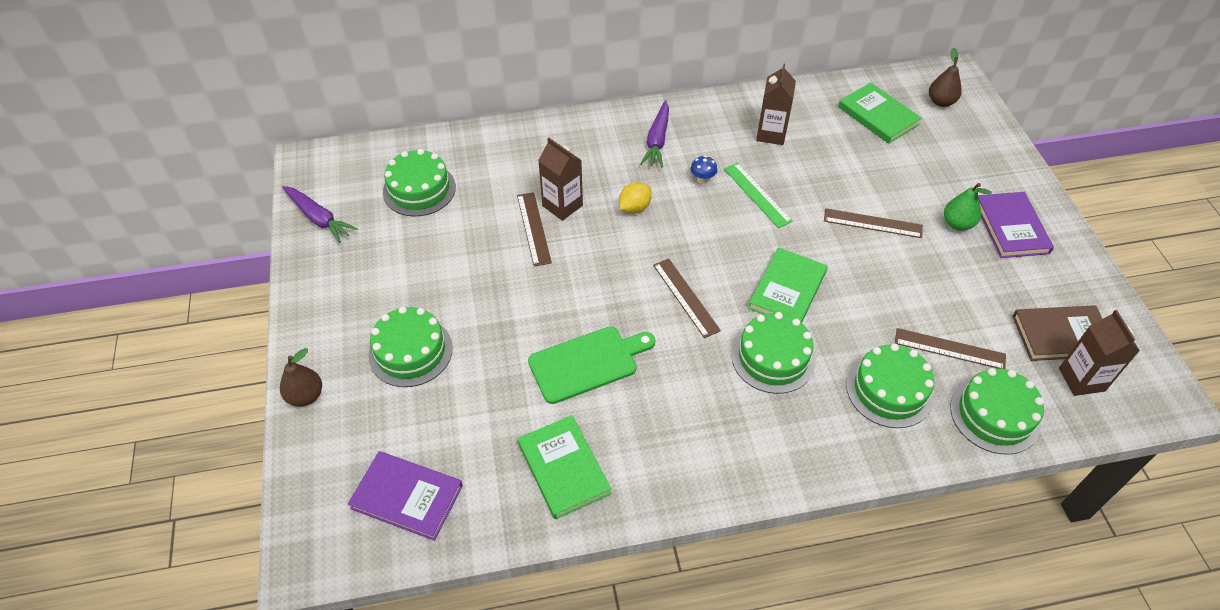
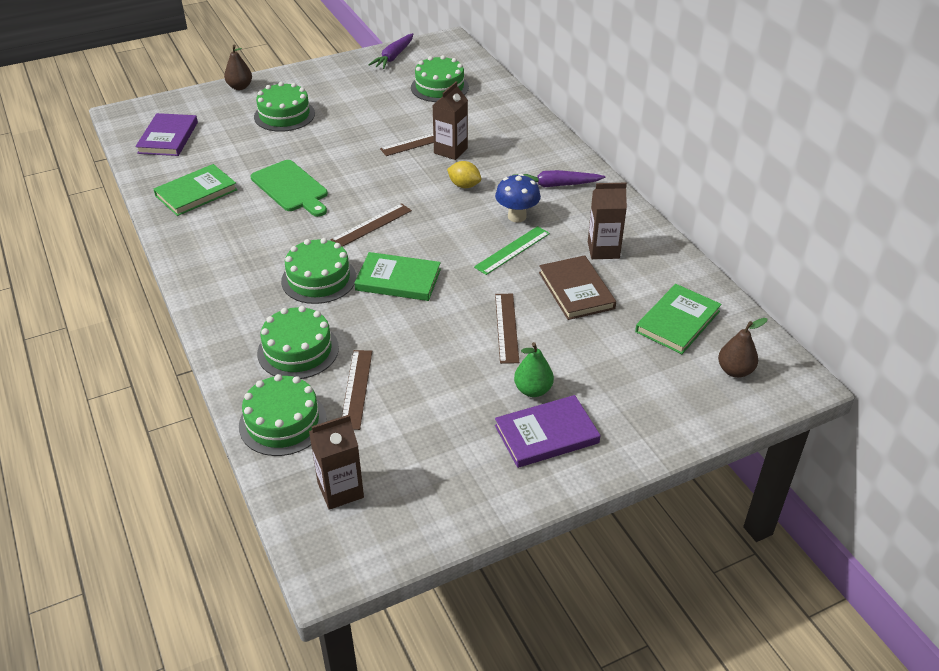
camera: 75 degrees right, 10 degrees down
blue mushroom [691,156,717,184] -> blue mushroom [495,174,541,223], size x1.75
brown book [1012,305,1103,361] -> brown book moved to [539,255,616,320]

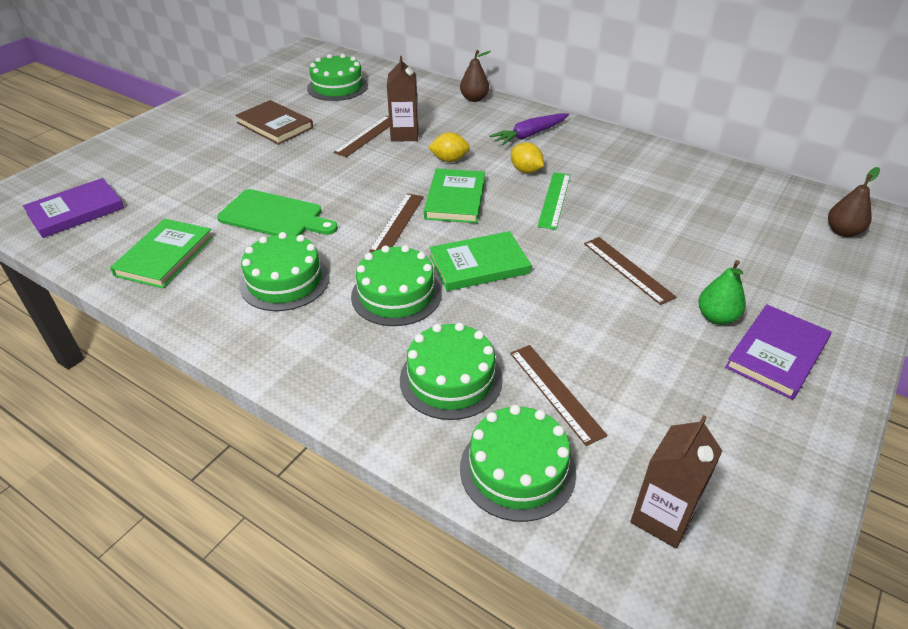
camera: 30 degrees left, 0 degrees up
purple book [135,113,198,156] -> purple book turned 75 degrees clockwise [23,178,124,238]
brown pear [224,45,252,90] -> brown pear moved to [460,50,491,102]
green cake [254,82,315,132] -> green cake moved to [240,232,330,311]
purple carrot [368,33,413,69] -> none
blue mushroom [495,174,541,223] -> yellow lemon [511,142,544,173]
brown book [539,255,616,320] -> brown book moved to [235,100,313,145]
brown carton [588,183,627,259] -> none
green book [635,284,722,354] -> green book moved to [424,168,485,223]

